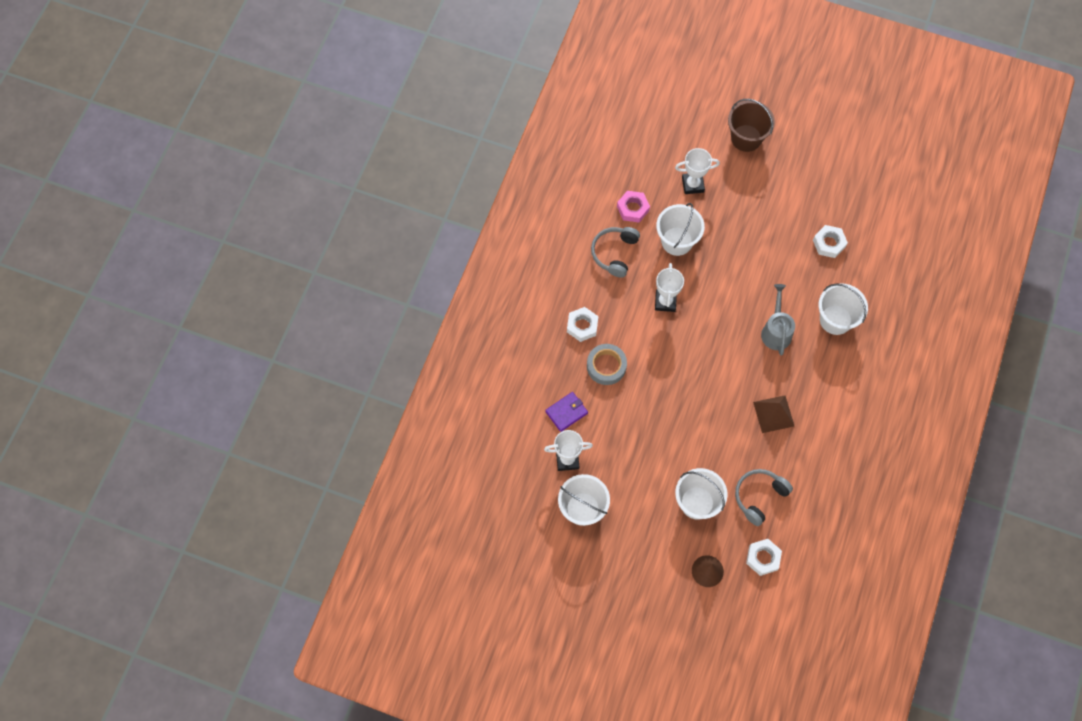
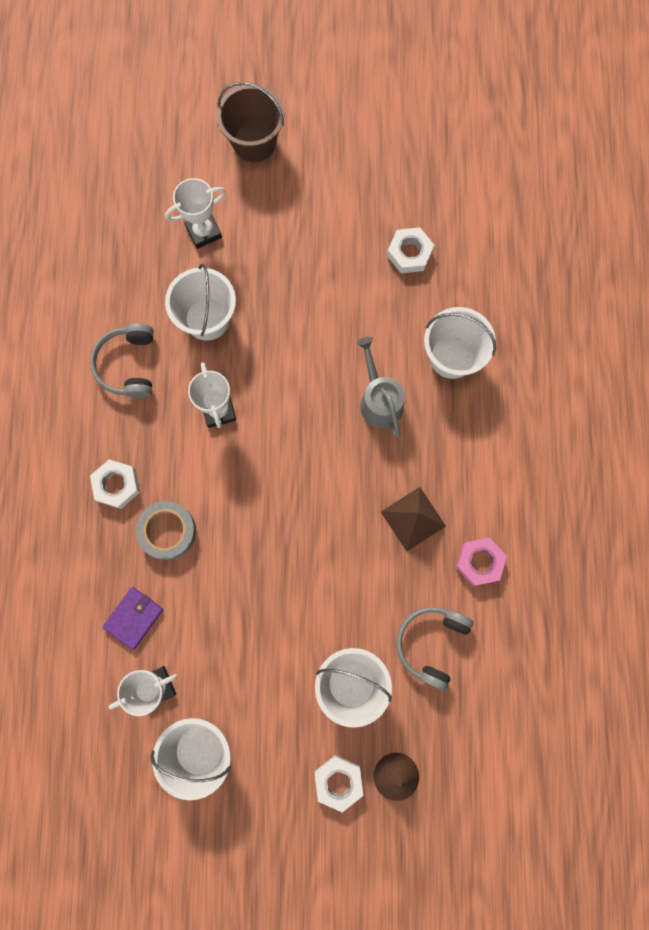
camera: 20 degrees left, 10 degrees up
pink nut [617,191,650,223] -> pink nut moved to [456,538,507,586]
white nut [746,539,782,576] -> white nut moved to [315,755,363,813]

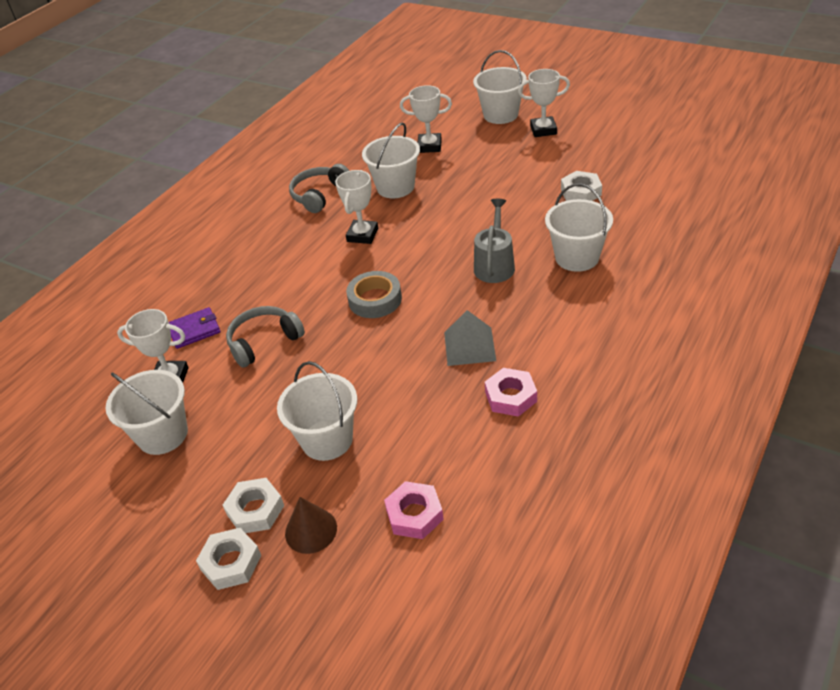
camera: 35 degrees right, 35 degrees down
white nut [90,459,140,509] -> white nut moved to [196,528,261,590]
grey tape [136,501,196,560] -> grey tape moved to [346,271,402,318]
brown bucket [217,82,284,162] -> white bucket [473,50,527,124]
brown pyramid [381,487,446,552] -> grey pyramid [444,310,496,366]
grey headphones [397,607,474,691] -> grey headphones moved to [226,306,305,368]
none -> pink nut [384,481,444,539]
none -> white trophy [518,69,570,137]

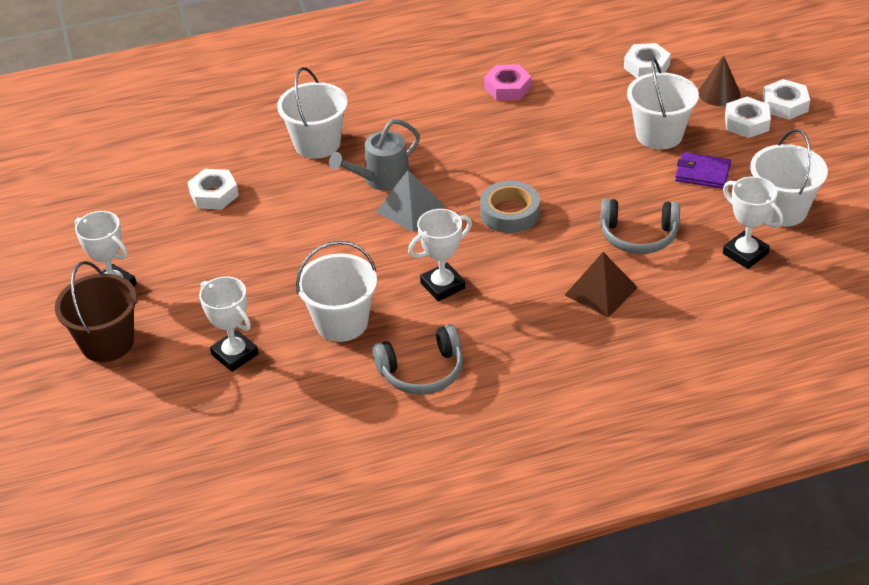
camera: 140 degrees left, 0 degrees up
purple wallet [169,307,220,349] -> purple wallet moved to [675,152,731,189]
pink nut [384,481,444,539] -> white nut [624,43,671,78]
grey pyramid [444,310,496,366] -> grey pyramid moved to [376,170,445,232]
white bucket [473,50,527,124] -> brown bucket [55,261,137,362]
none -> brown pyramid [565,252,638,318]

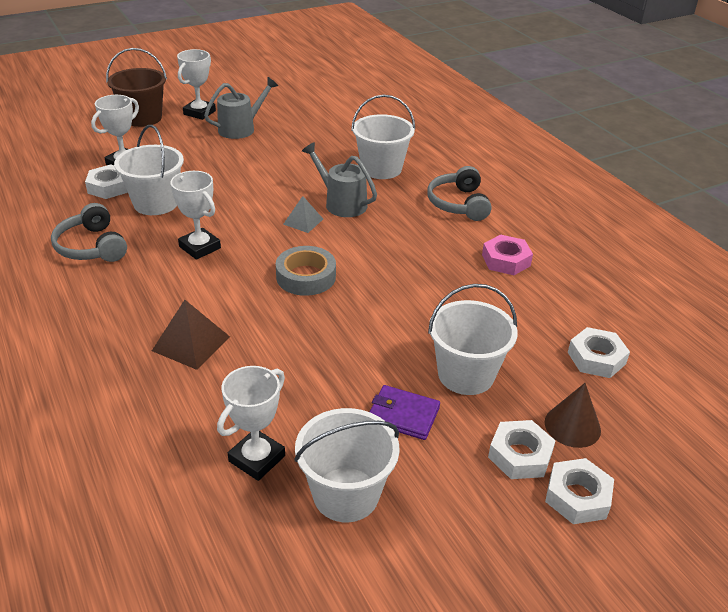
camera: 75 degrees right, 5 degrees down
white nut [187,169,239,210] -> white nut moved to [85,164,128,199]
grey pyramid [376,170,445,232] -> grey pyramid [283,196,323,233], size x0.65
grey headphones [600,199,680,254] -> grey headphones moved to [427,166,491,221]
purple wallet [675,152,731,189] -> purple wallet turned 75 degrees counterclockwise [370,385,440,440]
none -> grey watering can [204,77,278,139]

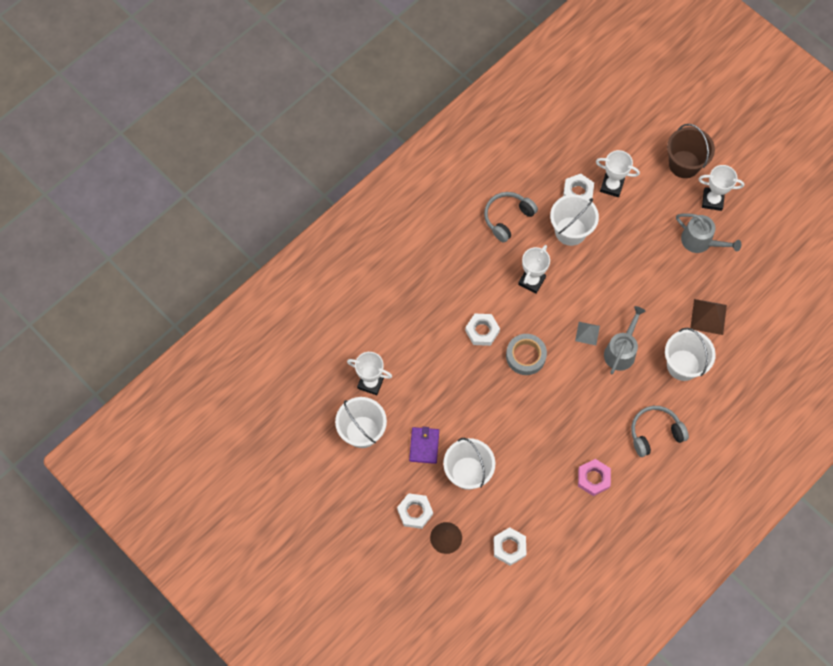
camera: 75 degrees right, 30 degrees up
brown pyramid [152,300,230,370] -> brown pyramid moved to [690,299,727,335]
white nut [545,458,614,524] -> white nut moved to [465,314,500,346]

